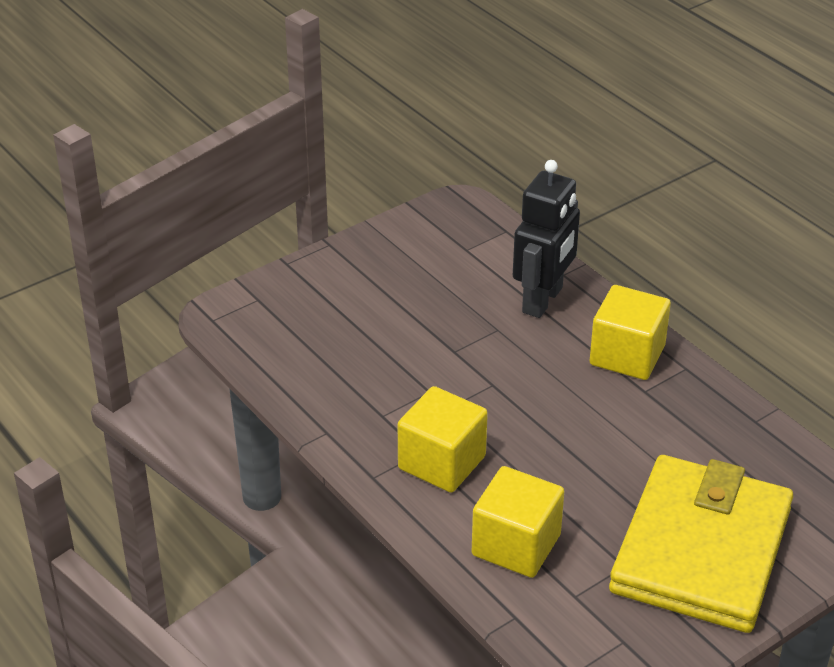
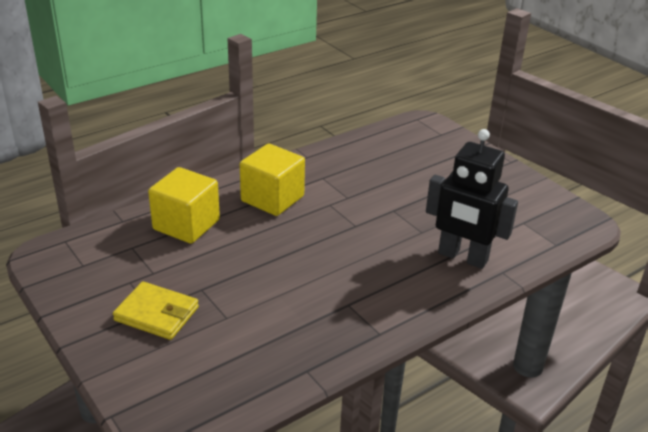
camera: 90 degrees right, 5 degrees down
yellow cube [590,285,671,380] -> none
yellow wallet [609,455,793,633] -> yellow wallet [113,281,199,340], size x0.46

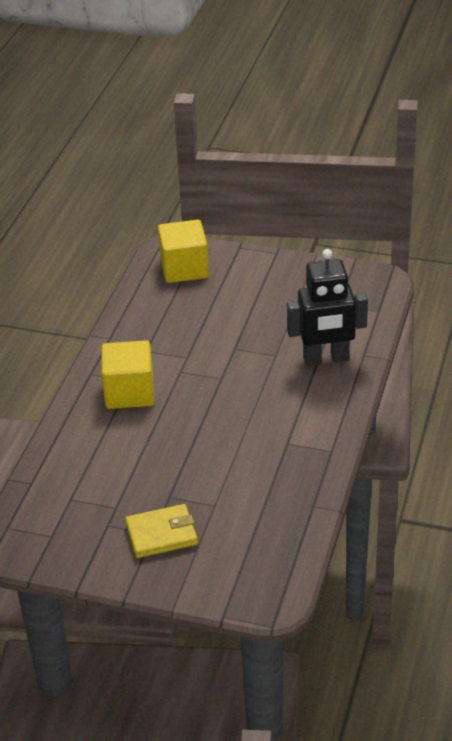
camera: 35 degrees left, 5 degrees up
yellow cube [148,167,220,244] -> yellow cube moved to [158,220,209,283]

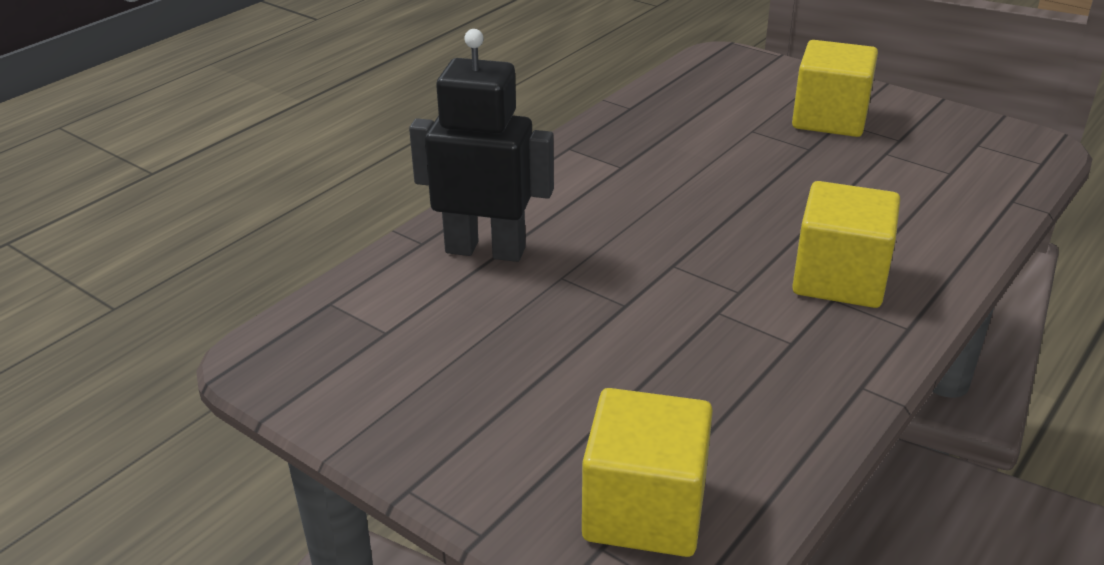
camera: 160 degrees left, 5 degrees down
yellow wallet [125,504,198,558] -> yellow cube [792,40,878,137]

